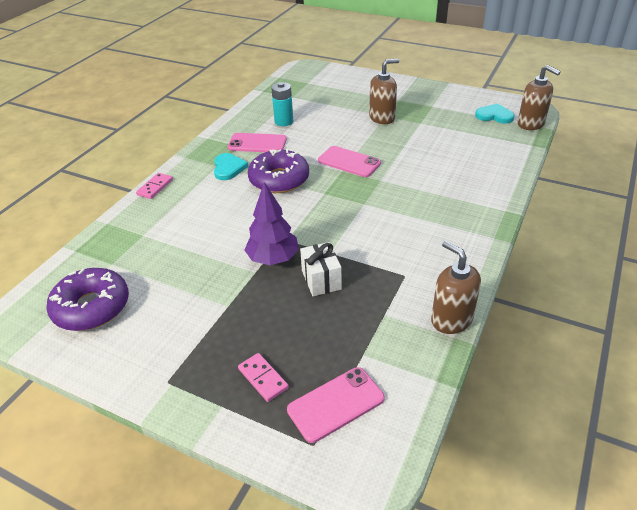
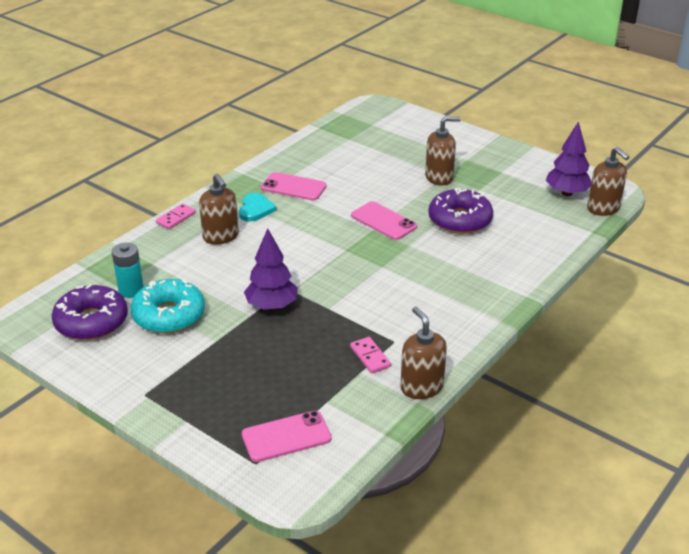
camera: 10 degrees right, 5 degrees down
pink domino [238,353,289,402] -> pink domino moved to [350,337,391,373]
purple donut [248,149,309,193] -> purple donut moved to [428,188,493,234]
turquoise battery [271,82,293,126] -> turquoise battery moved to [112,242,144,298]
white gift [300,242,342,296] -> none
turquoise heart [475,103,514,124] -> purple tree [546,121,591,196]
none -> turquoise donut [130,279,205,334]
none -> brown soap dispenser [199,174,239,245]

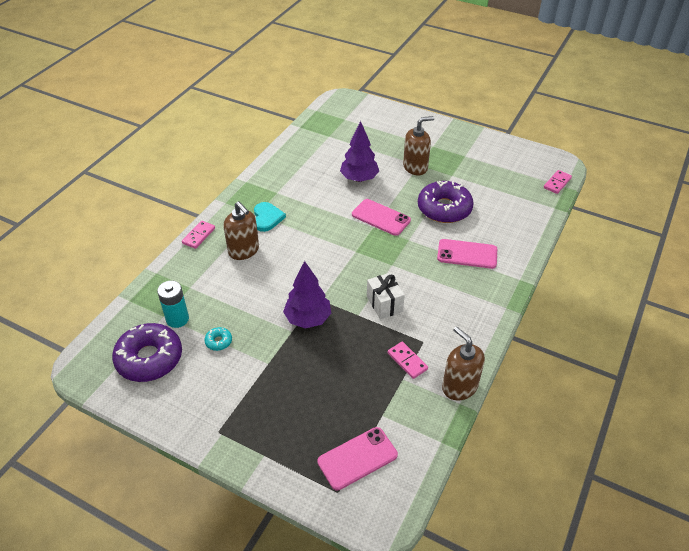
camera: 10 degrees left, 10 degrees up
turquoise donut [130,279,205,334] -> turquoise donut [204,327,232,351], size x0.41
pink phone [261,172,327,201] -> pink phone moved to [437,239,497,269]
purple tree [546,121,591,196] -> purple tree moved to [340,121,379,182]
brown soap dispenser [587,147,629,216] -> pink domino [544,170,572,194]
none -> white gift [367,273,405,319]

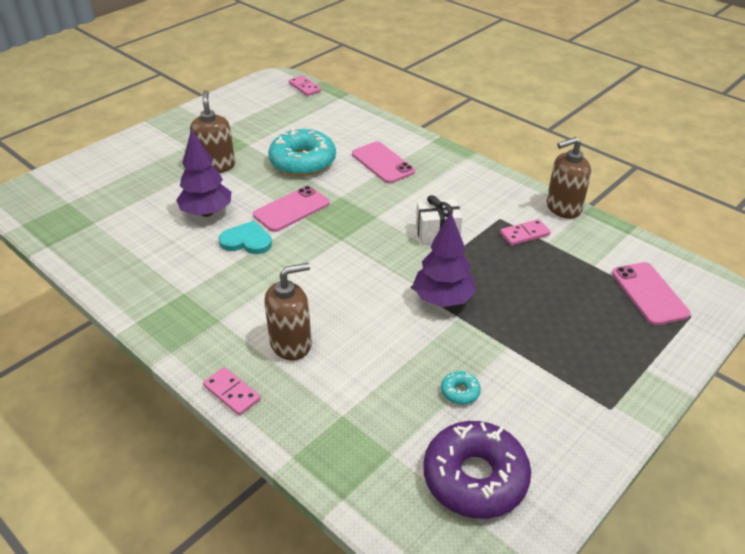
camera: 75 degrees left, 5 degrees down
turquoise battery [157,280,189,328] -> none
turquoise heart [254,202,286,232] -> turquoise heart moved to [219,221,272,254]
purple donut [418,181,474,223] -> turquoise donut [268,128,336,176]
pink phone [437,239,497,269] -> pink phone turned 60 degrees counterclockwise [352,142,415,183]

